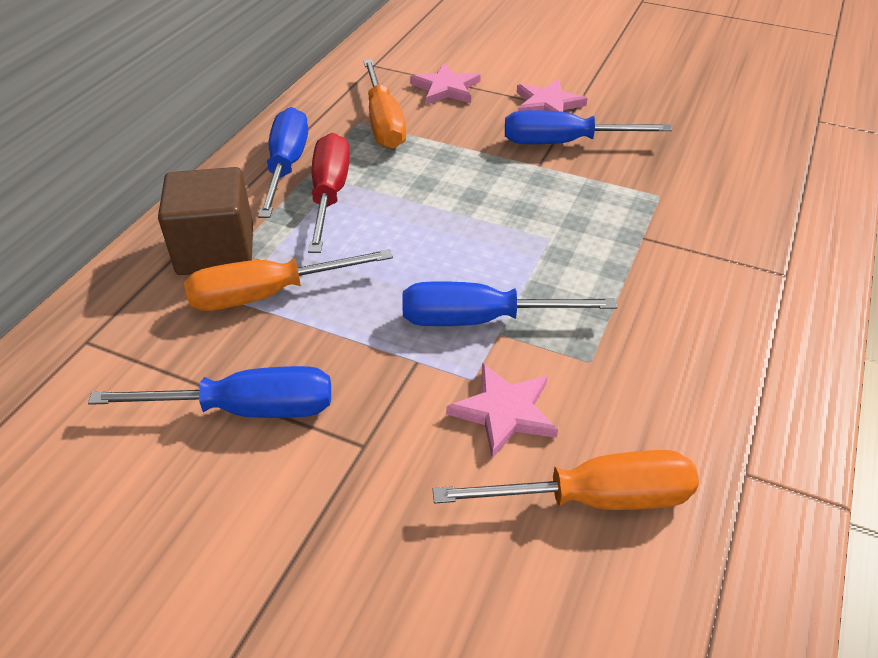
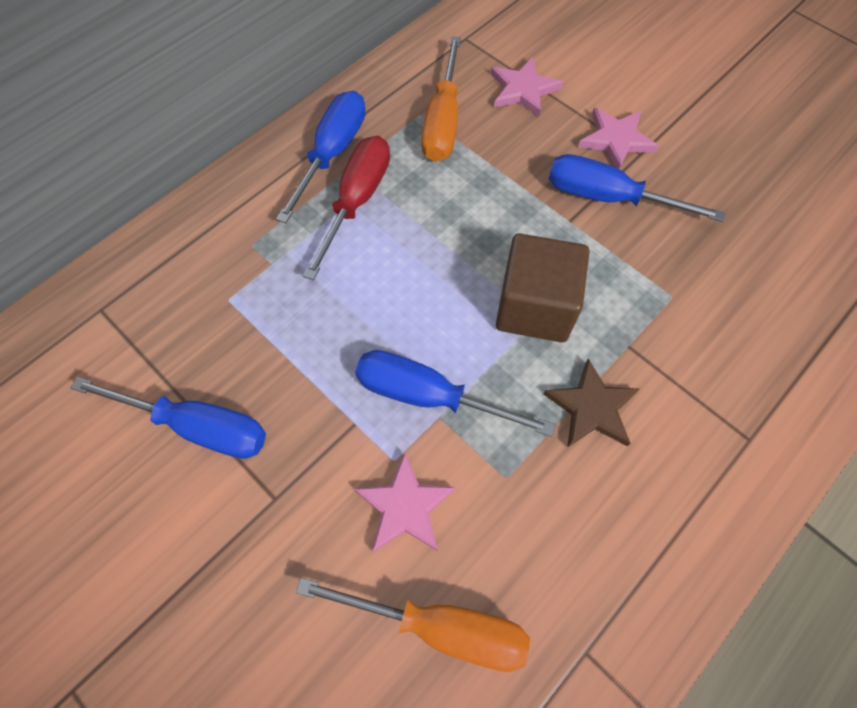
camera: 20 degrees right, 20 degrees up
brown cube [158,167,253,275] -> brown cube moved to [496,233,589,342]
orange screwdriver [184,249,393,311] -> none
none -> brown star [544,358,639,447]

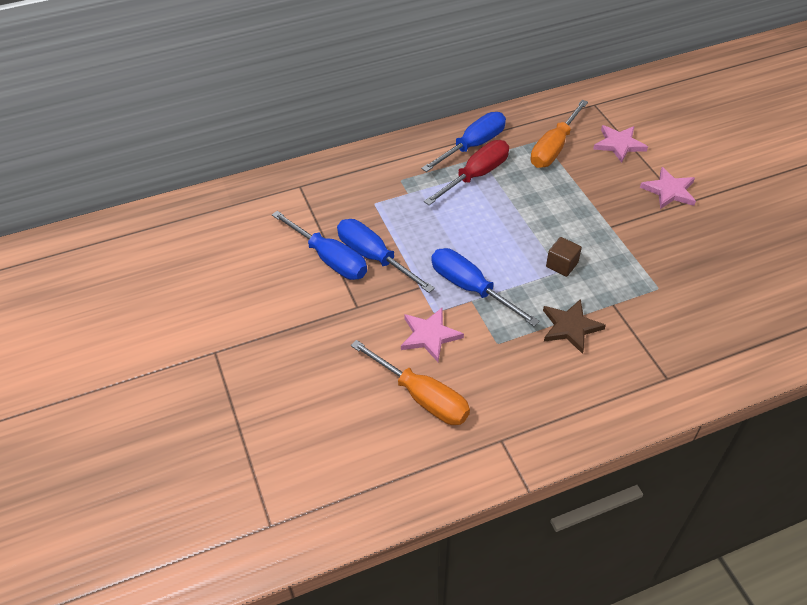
camera: 25 degrees right, 15 degrees down
brown cube [496,233,589,342] -> brown cube [546,237,582,277], size x0.51
blue screwdriver [549,154,725,222] -> blue screwdriver moved to [337,219,435,293]

